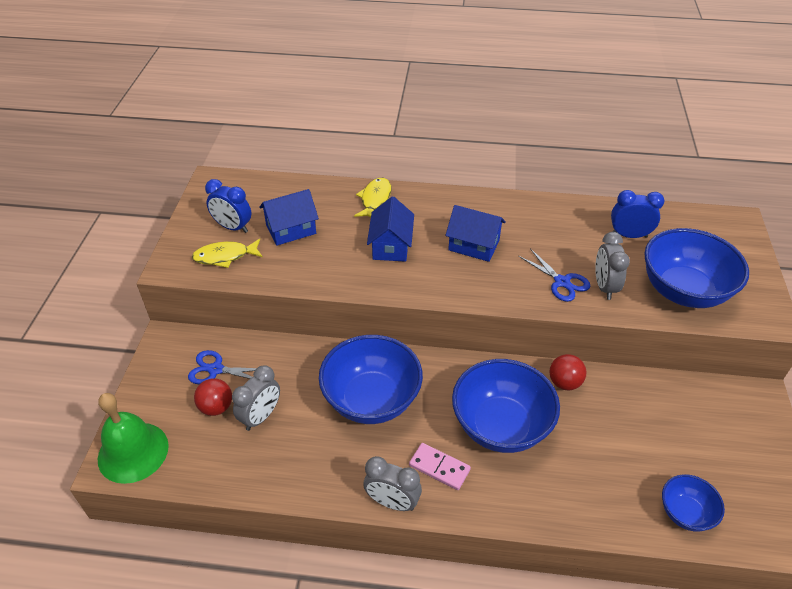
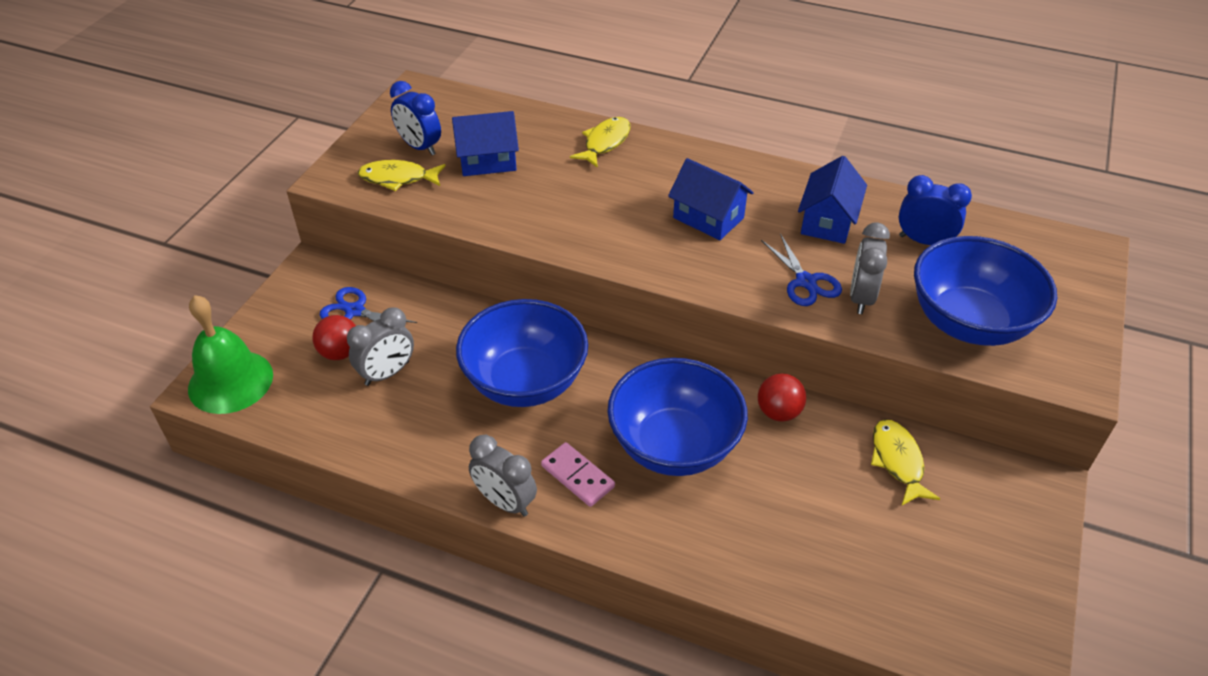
camera: 15 degrees right, 0 degrees up
blue house [367,196,414,262] -> blue house moved to [798,156,867,244]
blue bowl [662,474,725,532] -> none
none -> yellow fish [871,420,940,505]

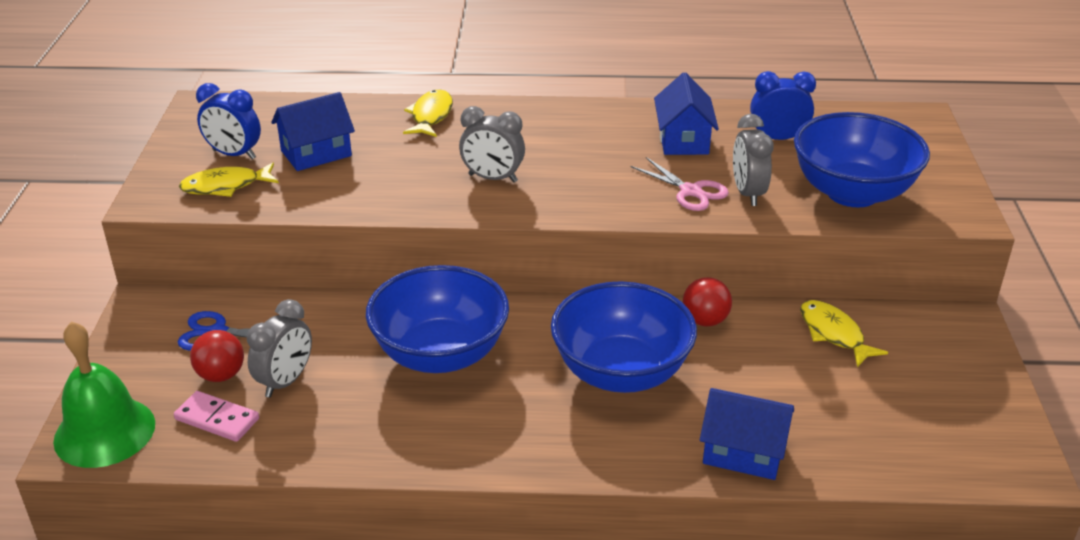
camera: 20 degrees left, 10 degrees down
grey clock [469,435,537,517] -> grey clock moved to [459,106,525,182]
pink domino [541,442,615,507] -> pink domino moved to [174,391,259,442]
blue house [668,158,754,240] -> blue house moved to [700,388,794,480]
blue scissors [761,233,842,306] -> pink scissors [631,157,729,211]

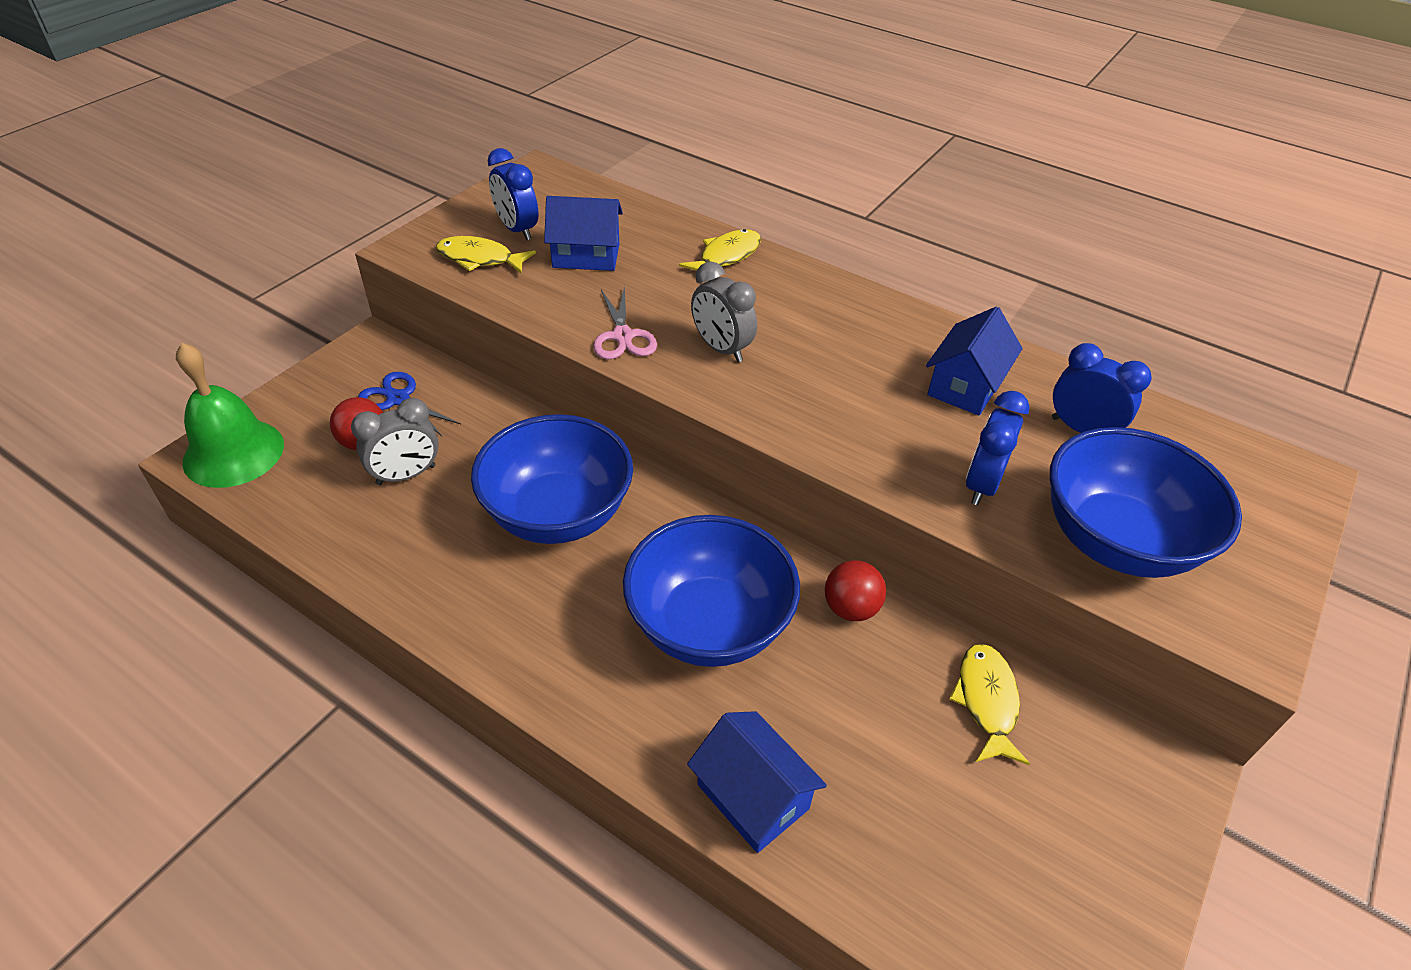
camera: 30 degrees right, 10 degrees up
pink domino [174,391,259,442] -> none
pink scissors [631,157,729,211] -> pink scissors moved to [593,286,657,360]
grey clock [733,114,774,206] -> blue clock [966,391,1030,505]

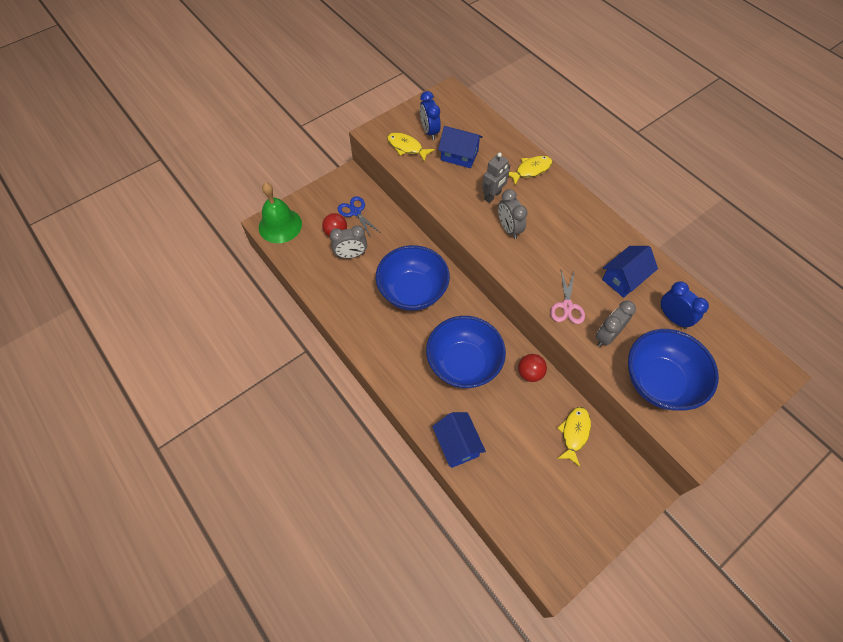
camera: 20 degrees right, 15 degrees up
pink scissors [593,286,657,360] -> pink scissors moved to [550,270,585,324]
blue clock [966,391,1030,505] -> grey clock [596,300,636,347]
none -> grey robot [482,153,510,203]

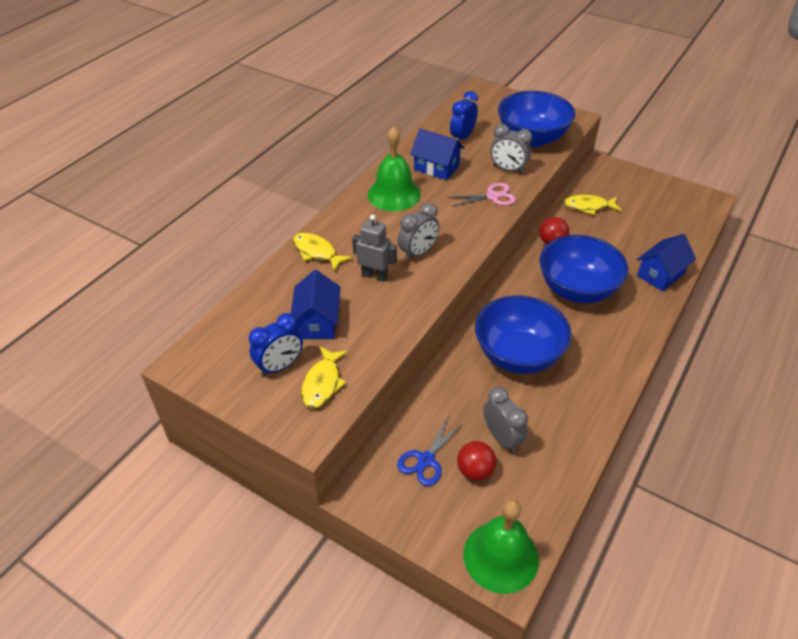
camera: 110 degrees left, 15 degrees down
none -> green bell [368,127,421,211]

